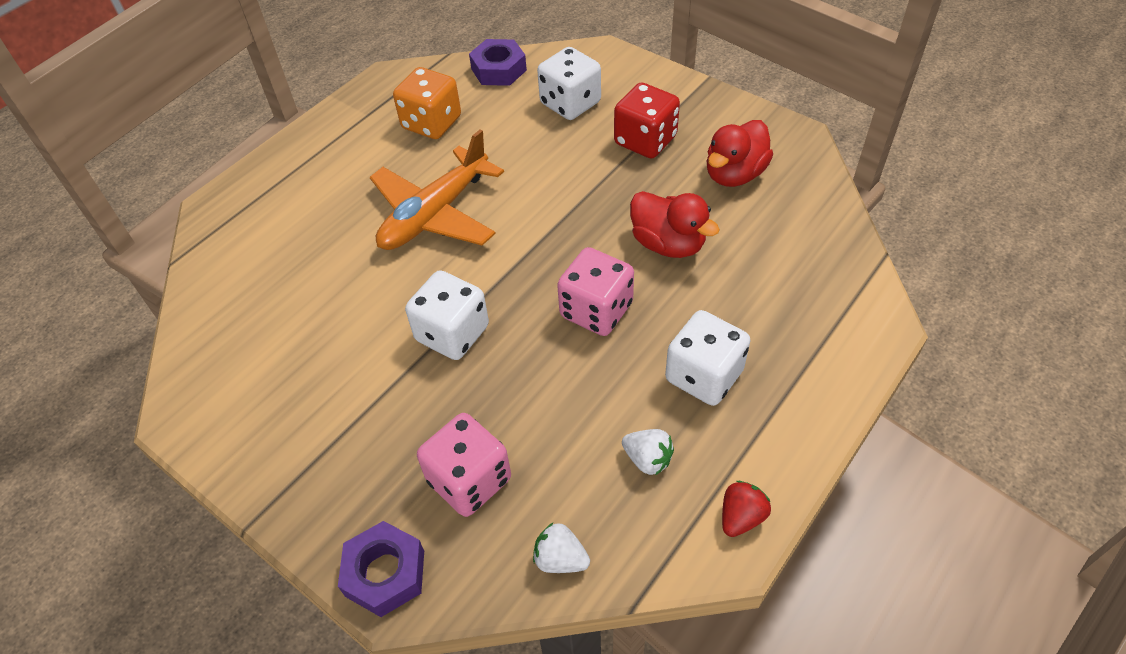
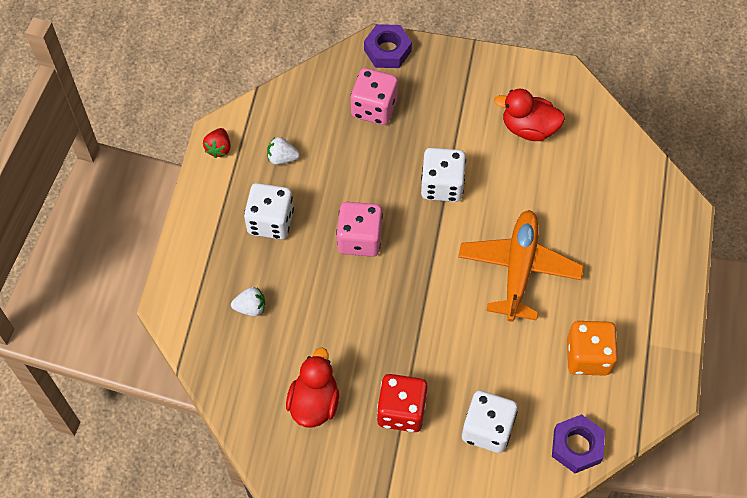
camera: 150 degrees right, 10 degrees up
white strawberry [533,522,590,573] -> white strawberry moved to [231,287,265,317]
red duck [630,191,720,258] -> red duck moved to [494,89,565,141]

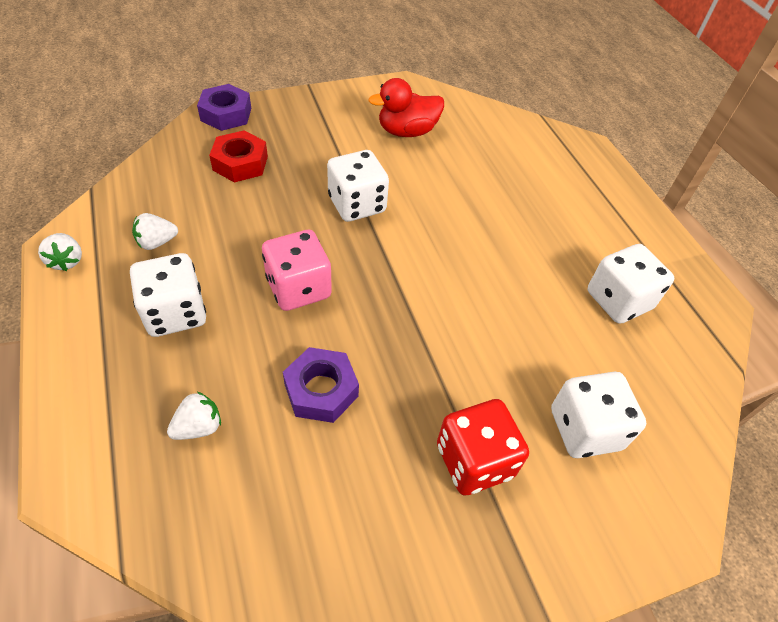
camera: 35 degrees left, 10 degrees down
red strawberry [203,128,231,158] -> white strawberry [38,233,82,271]
red duck [286,348,339,428] -> none
pink dice [351,68,398,125] -> red nut [209,130,268,183]
orange plane [458,210,584,322] -> none
purple nut [552,414,605,473] -> purple nut moved to [283,347,359,423]
orange dice [567,321,618,376] -> white dice [588,244,674,324]

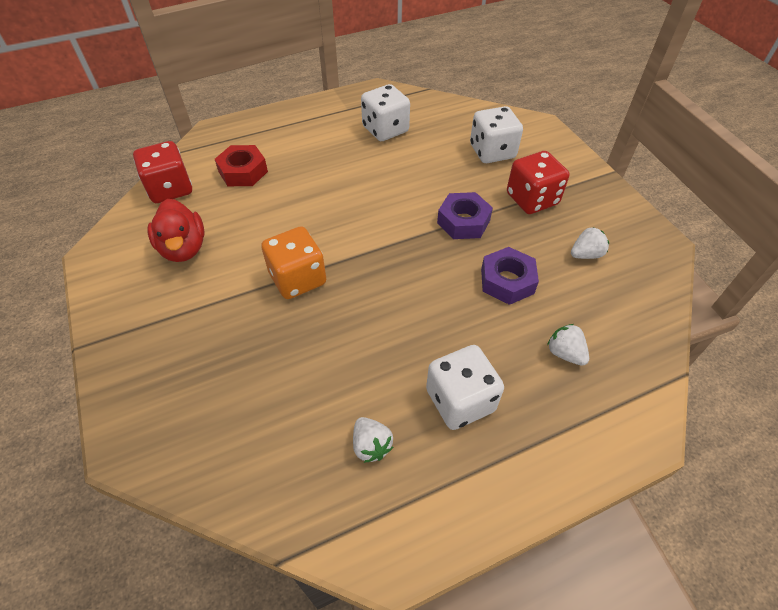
camera: 90 degrees left, 0 degrees up
white strawberry [38,233,82,271] -> white strawberry moved to [571,227,609,259]
purple nut [197,84,251,131] -> purple nut moved to [437,192,493,239]
red nut [209,130,268,183] -> red nut moved to [215,145,268,186]
pink dice [262,230,332,311] -> none
white dice [327,150,389,222] -> orange dice [261,226,326,299]
none -> red dice [133,141,192,203]

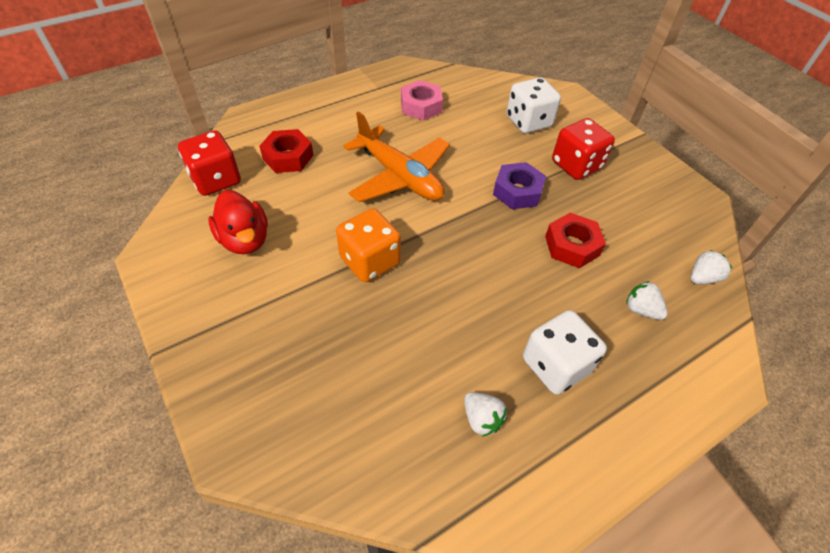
camera: 10 degrees left, 0 degrees up
white dice [361,84,410,141] -> pink nut [401,80,443,120]
purple nut [481,247,539,305] -> red nut [545,213,606,268]
white strawberry [571,227,609,259] -> white strawberry moved to [691,250,732,284]
none -> orange plane [343,111,450,202]

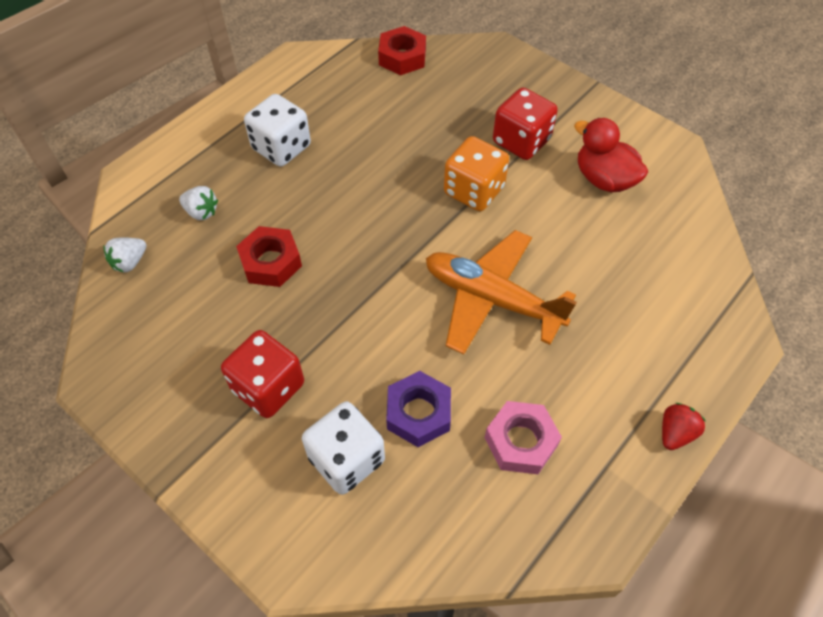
camera: 165 degrees right, 5 degrees up
red dice [178,130,241,196] -> red dice moved to [493,87,558,160]
red nut [259,129,314,173] -> red nut moved to [378,26,426,75]
white strawberry [464,392,507,437] -> none
purple nut [493,162,546,209] -> purple nut moved to [386,371,451,447]
none -> red strawberry [662,403,705,450]

